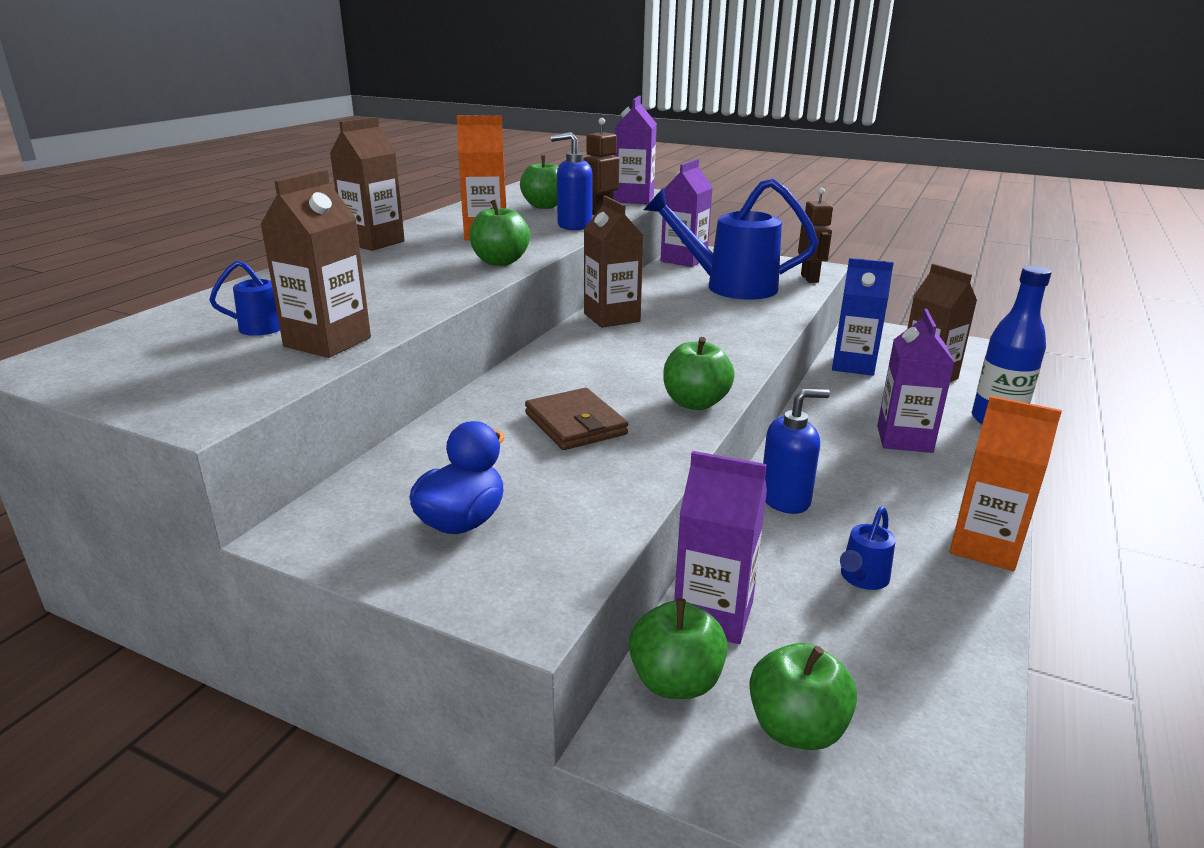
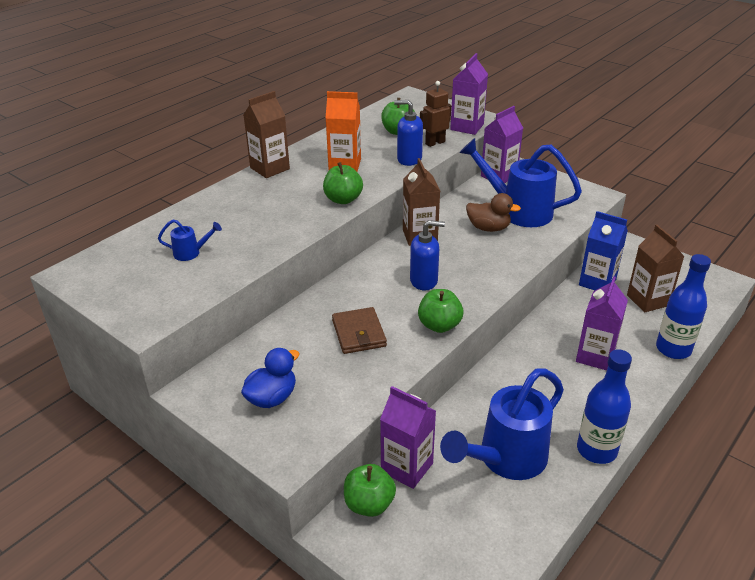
camera: 15 degrees right, 10 degrees up
brown carton [260,170,371,358] -> none
green apple [749,643,857,750] -> none
blue soap dispenser [763,389,830,514] -> blue soap dispenser moved to [410,220,445,291]
brown robot [798,188,833,283] -> none
blue watering can [840,506,896,590] -> blue watering can [440,368,564,480], size x2.33
orange carton [949,396,1062,571] -> blue bottle [577,349,632,464]
none -> brown duck [466,193,521,232]

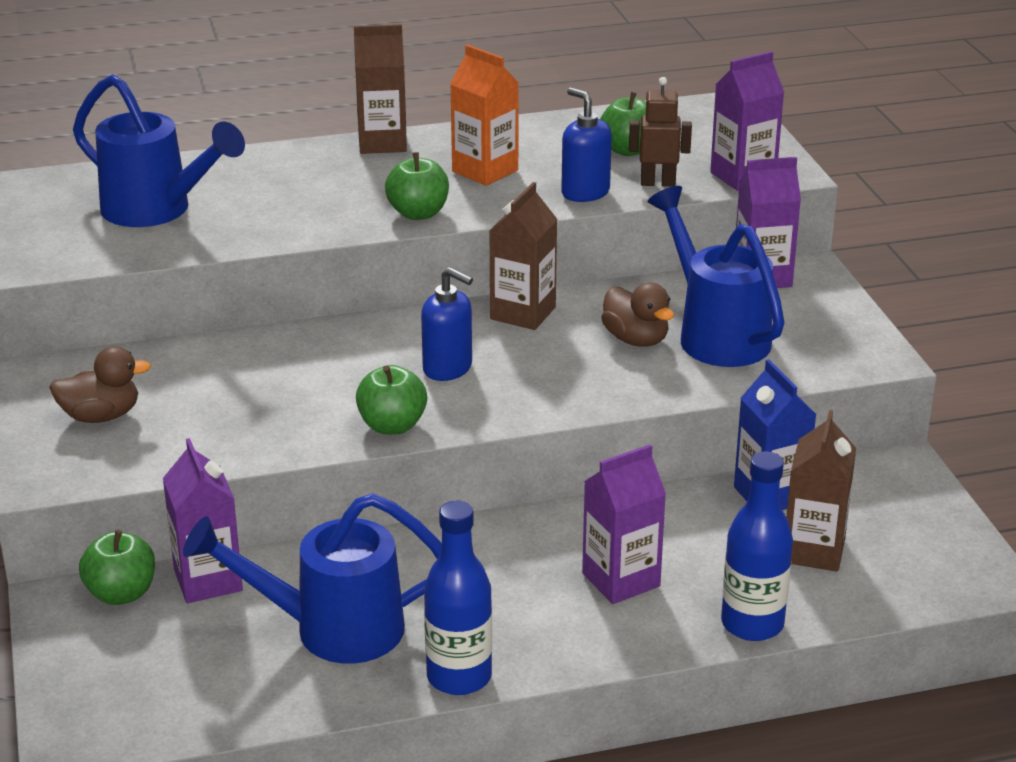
camera: 35 degrees right, 5 degrees down
blue watering can [158,219,222,261] -> blue watering can [73,74,245,227], size x2.33
blue duck [241,348,300,408] -> brown duck [49,346,151,423]
brown wallet [332,307,387,354] -> none

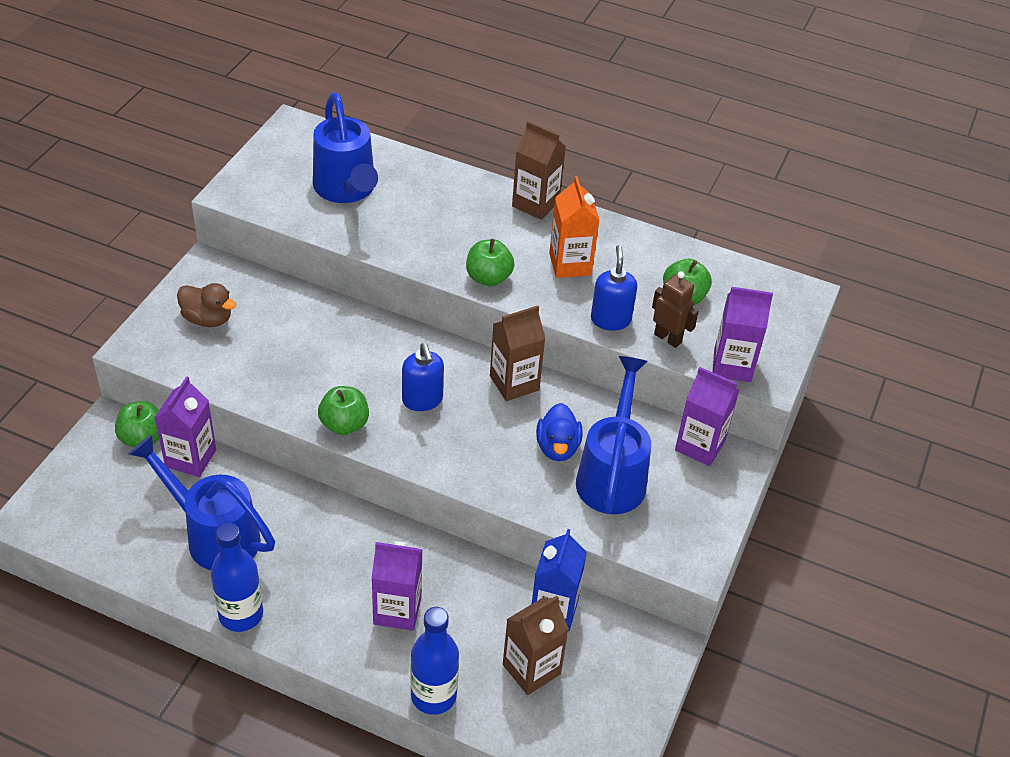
camera: 35 degrees right, 15 degrees up
brown duck [601,282,674,347] -> blue duck [536,403,583,461]

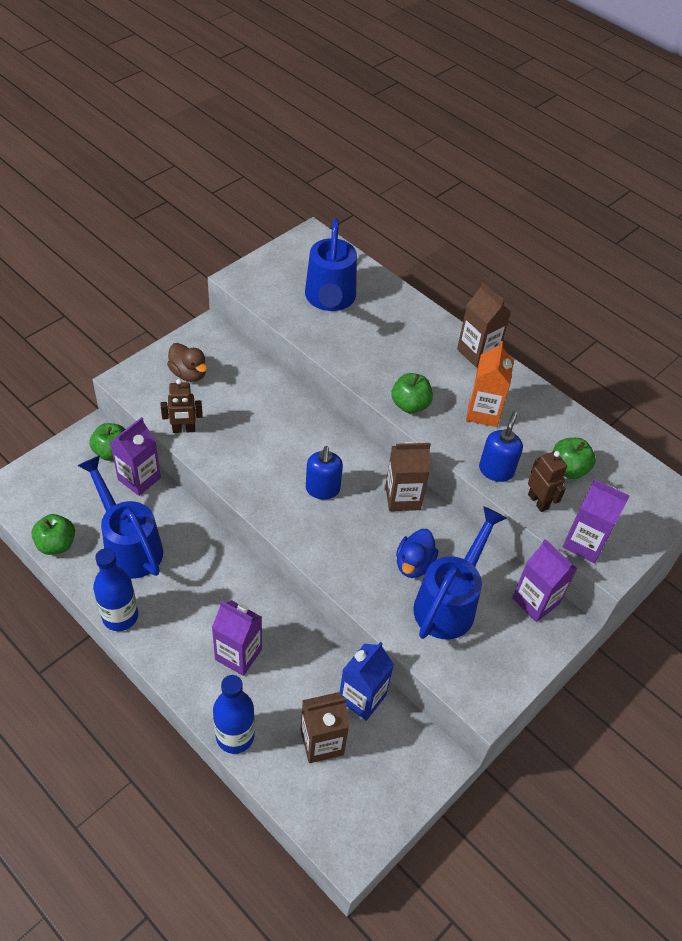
camera: 20 degrees right, 5 degrees up
green apple [318,386,369,435] -> green apple moved to [31,514,75,555]
none -> brown robot [161,379,203,433]

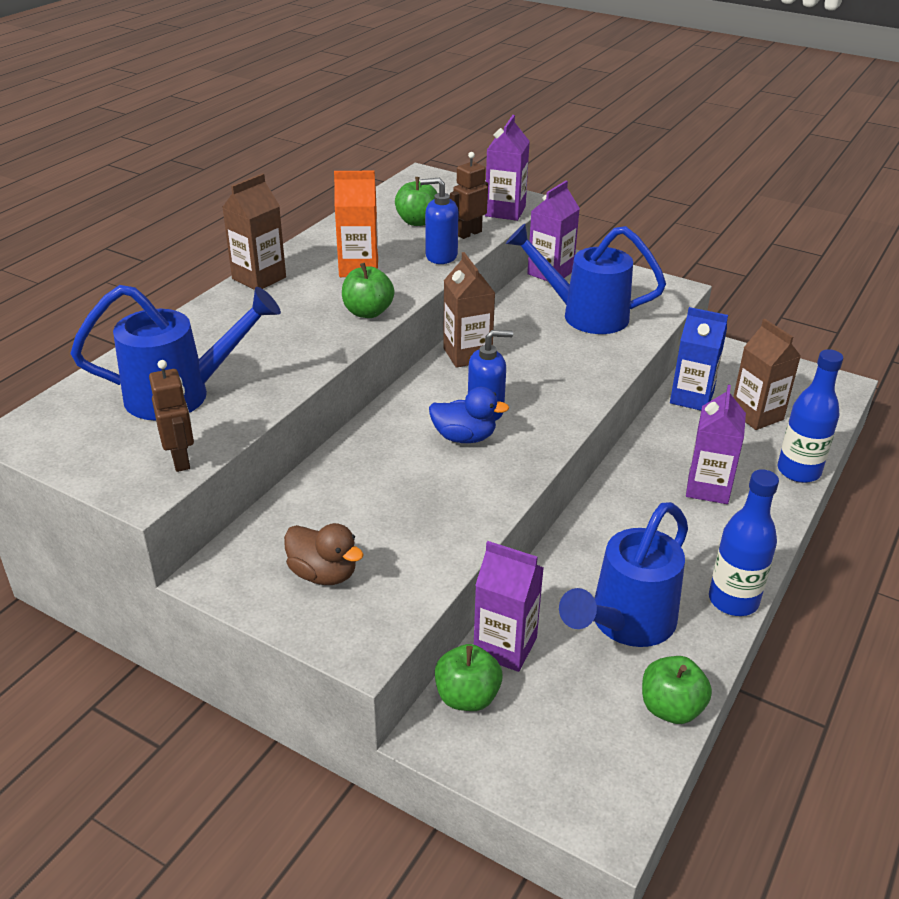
camera: 100 degrees left, 15 degrees down
brown robot [161,379,203,433] -> brown robot moved to [149,360,194,472]
brown duck [167,343,207,382] -> brown duck turned 90 degrees clockwise [284,523,363,585]
blue duck [396,529,438,578] -> blue duck moved to [429,387,509,443]

